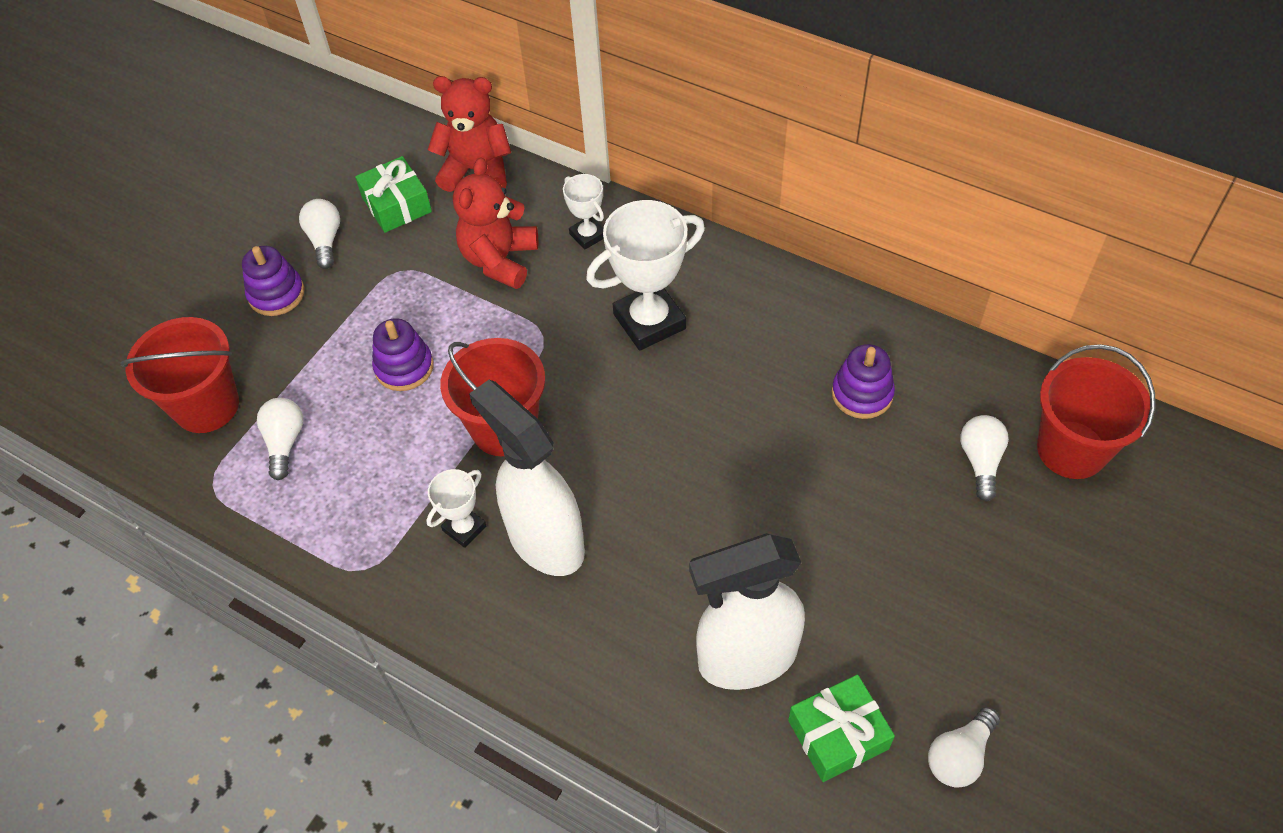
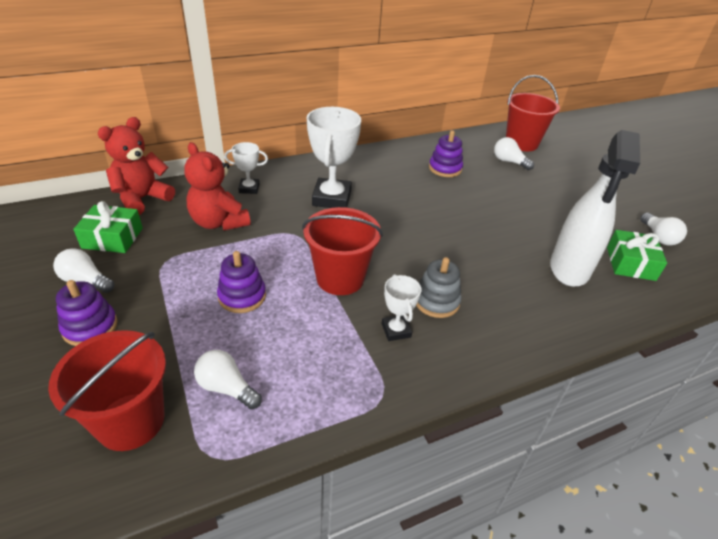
camera: 60 degrees left, 15 degrees down
white spray bottle [469,380,585,576] -> grey stacking toy [416,257,462,318]

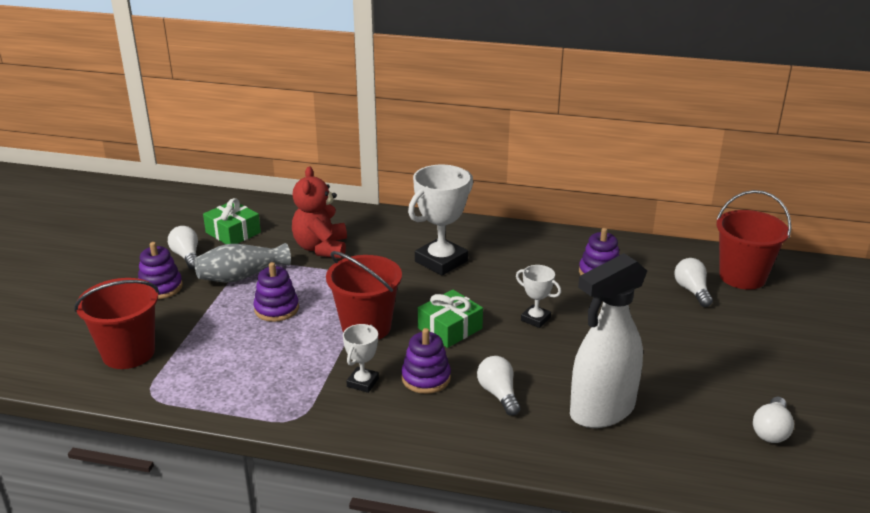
camera: 40 degrees right, 10 degrees down
red teddy bear [98,117,175,215] -> none
white light bulb [194,350,262,409] -> white light bulb moved to [477,356,520,416]
white trophy [224,142,268,194] -> white trophy moved to [516,265,561,328]
grey stacking toy [416,257,462,318] -> purple stacking toy [401,328,451,394]
green gift [607,230,667,281] -> green gift moved to [418,289,483,348]
none -> grey vase [194,243,291,282]

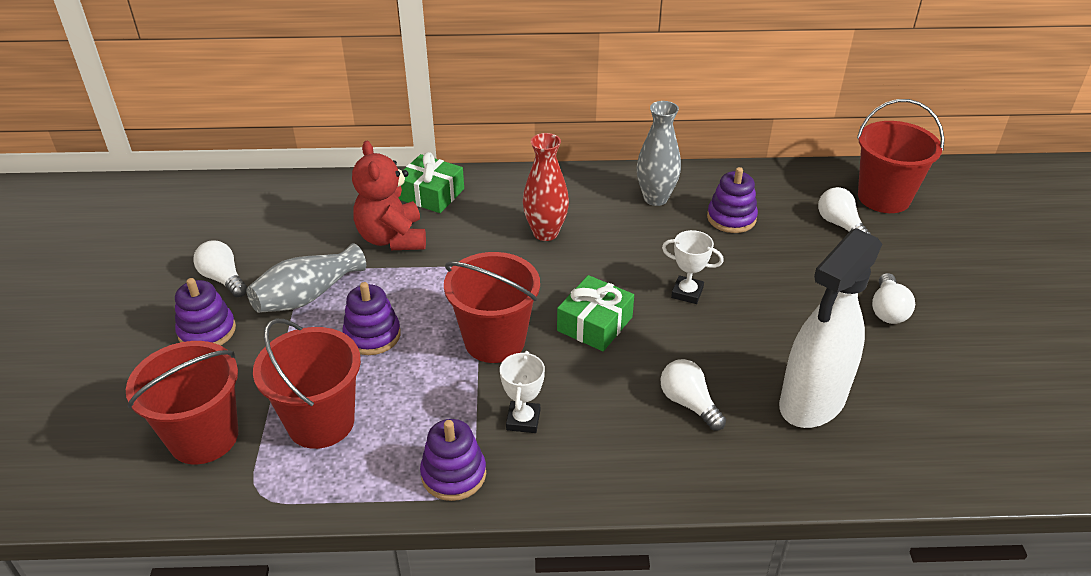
camera: 15 degrees left, 10 degrees up
green gift [203,198,261,244] -> green gift moved to [399,152,464,213]
purple stacking toy [401,328,451,394] -> purple stacking toy moved to [420,419,486,501]
white trophy [408,165,473,276] -> red vase [523,133,569,241]
white light bulb [753,397,794,443] -> white light bulb moved to [872,273,915,324]
none -> red bucket [253,319,361,449]
none -> grey vase [637,101,681,206]

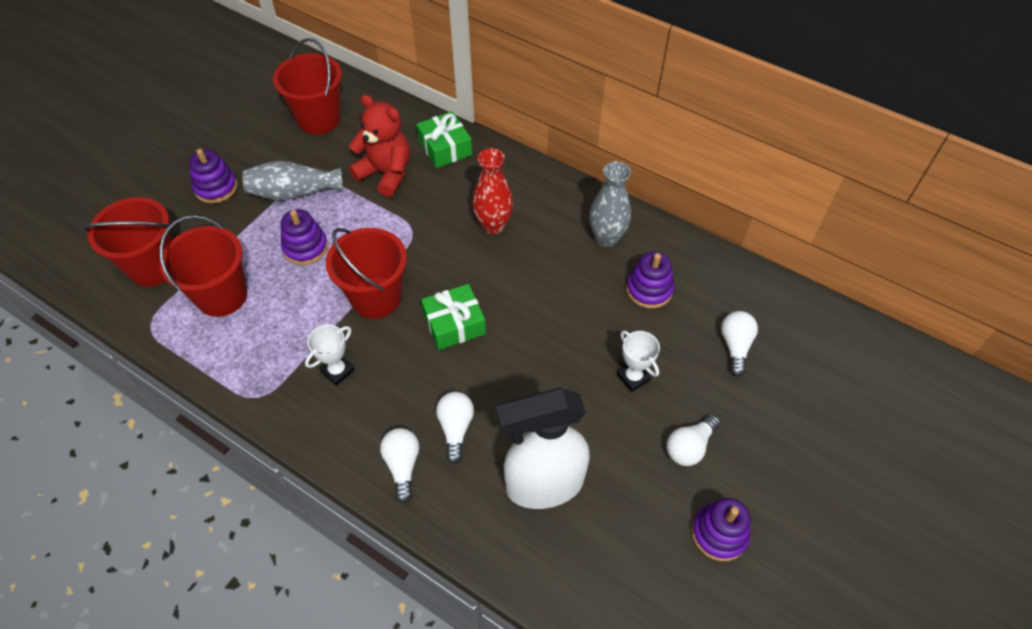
camera: 35 degrees right, 15 degrees up
white light bulb [193,240,247,297] -> white light bulb moved to [380,428,419,503]
red teddy bear [352,141,426,250] -> red teddy bear turned 105 degrees clockwise [349,94,410,197]
purple stacking toy [420,419,486,501] -> purple stacking toy moved to [692,498,751,561]
white trophy [662,230,724,304] -> white trophy moved to [617,331,660,392]
red bucket [857,99,945,213] -> red bucket moved to [273,38,342,134]

